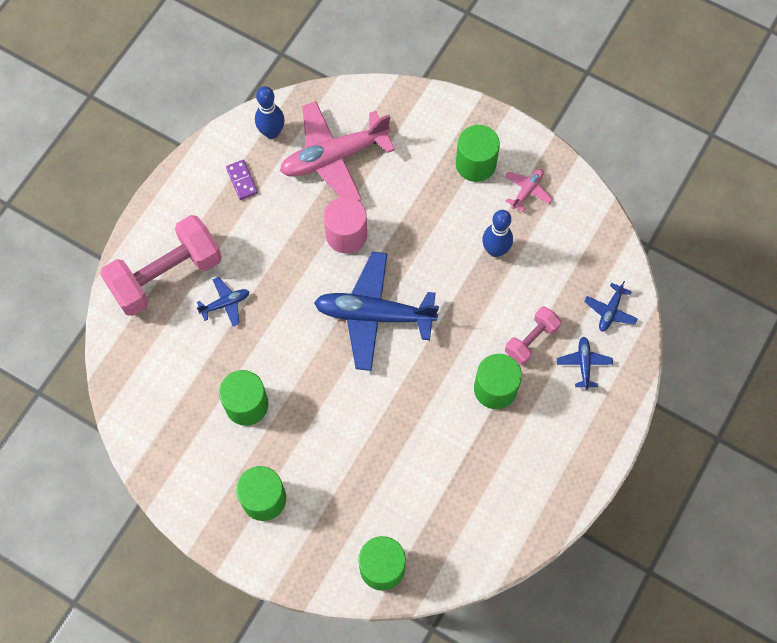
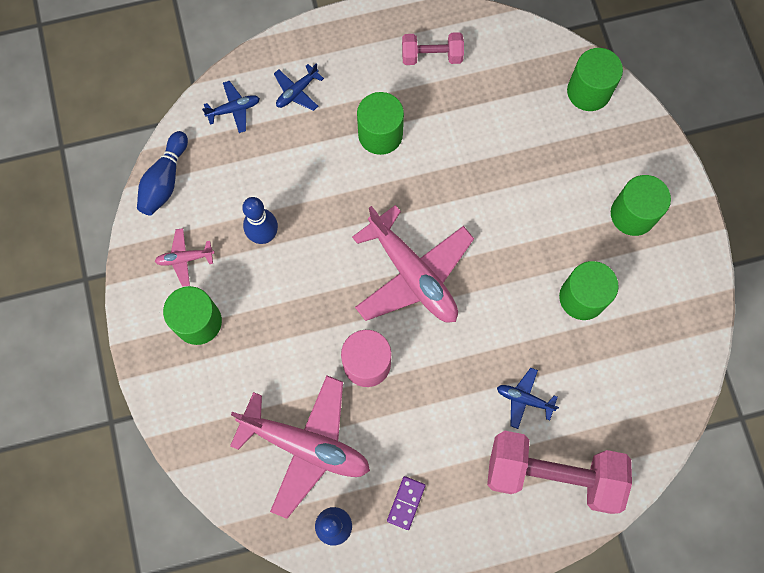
camera: 135 degrees left, 5 degrees up
blue plane [314,252,439,371] -> pink plane [352,205,474,322]
pink dumbbell [505,306,561,365] -> pink dumbbell moved to [402,32,464,65]
none -> blue bowling pin [137,131,188,215]

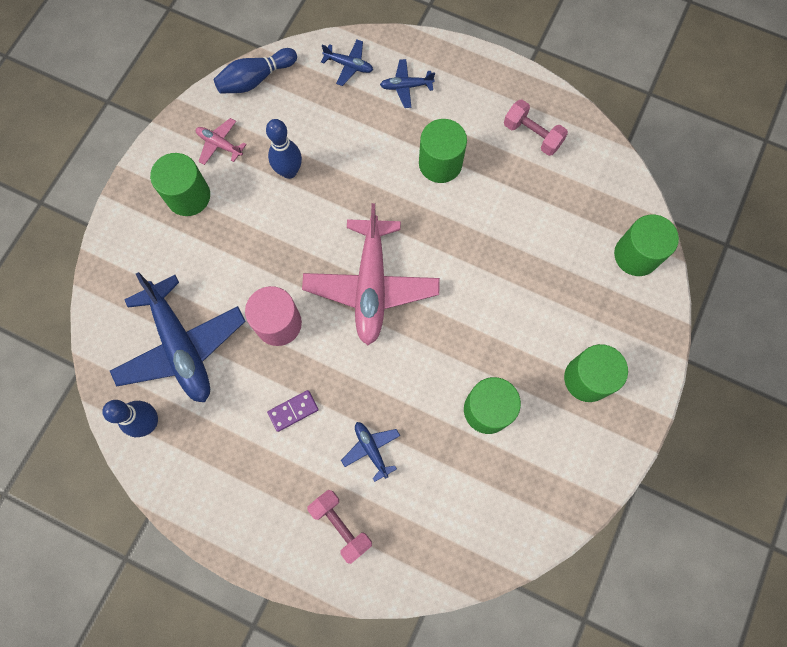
camera: 40 degrees right, 0 degrees up
pink plane [230,376,370,519] -> blue plane [110,272,245,402]
purple domino [387,476,426,530] -> purple domino moved to [267,390,319,432]
pink dumbbell [487,431,632,514] -> pink dumbbell [308,490,372,564], size x0.52

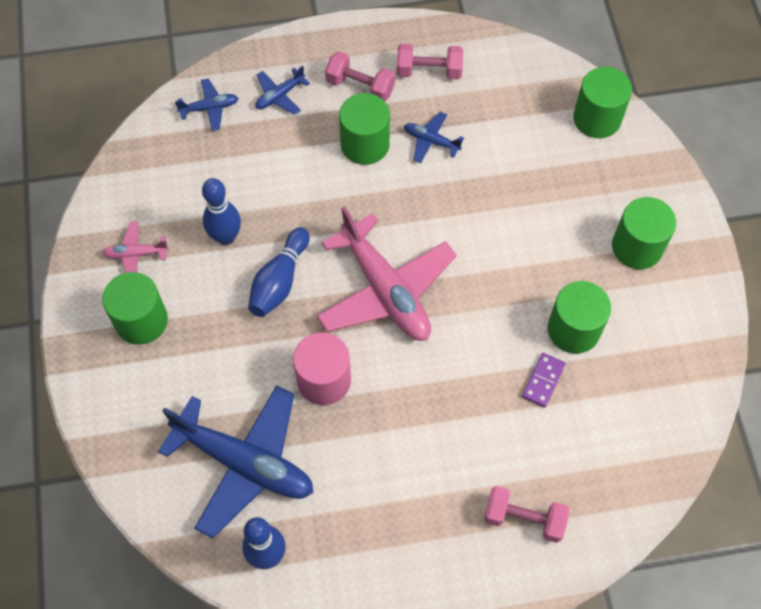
camera: 35 degrees left, 10 degrees down
blue bowling pin [214,48,297,94] -> blue bowling pin moved to [248,227,309,317]
purple domino [267,390,319,432] -> purple domino moved to [522,353,566,407]
blue plane [341,422,400,482] -> blue plane moved to [404,112,464,163]
none -> pink dumbbell [325,51,395,101]

